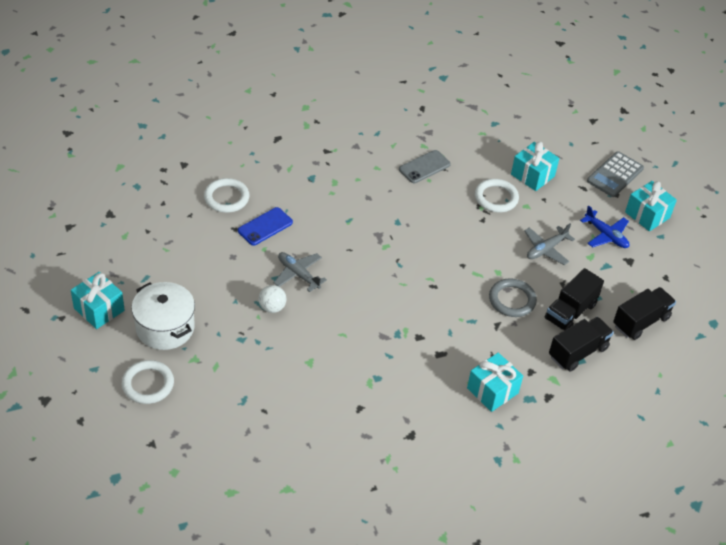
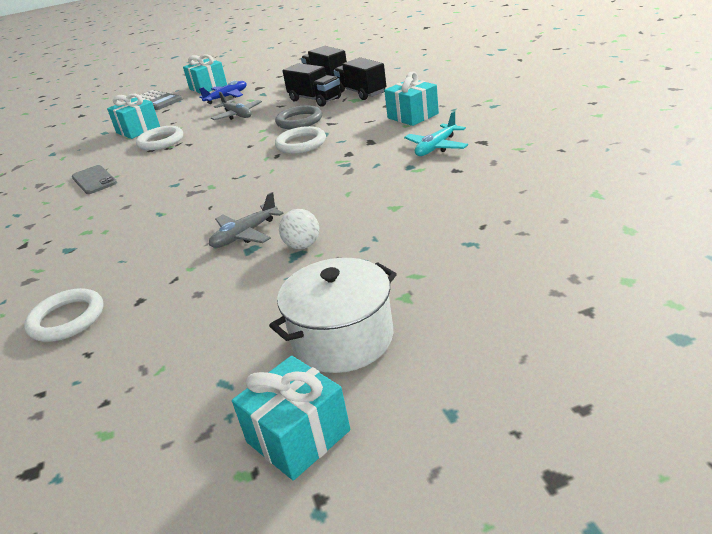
camera: 80 degrees left, 15 degrees down
white ring [122,360,174,404] -> white ring moved to [275,126,326,154]
blue phone [238,207,293,246] -> none
none -> turquoise plane [404,111,468,156]

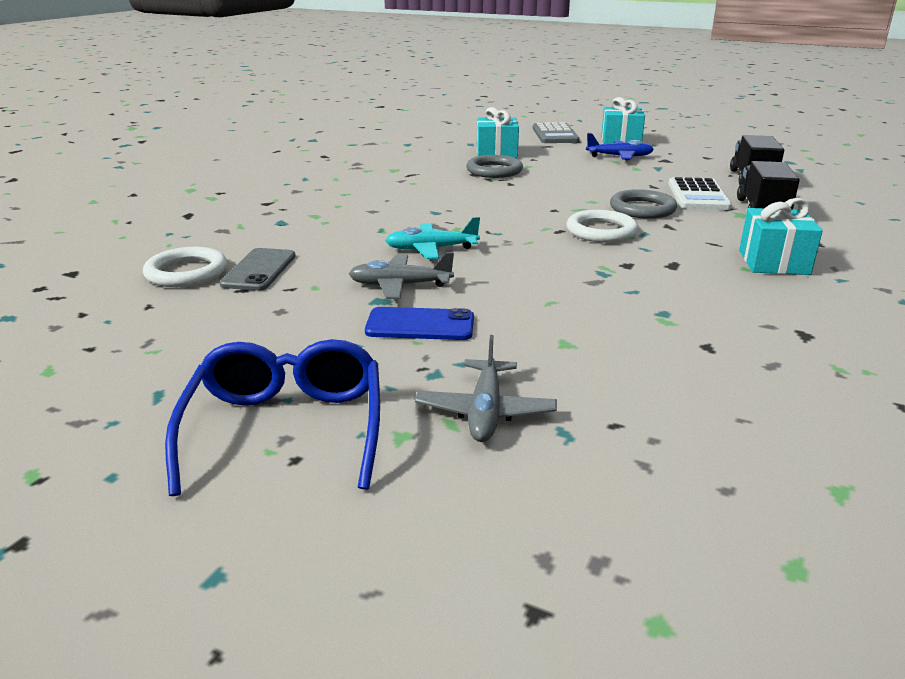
camera: 40 degrees right, 5 degrees down
grey phone [72,165,117,194] -> grey phone moved to [220,248,295,291]
white ring [136,126,183,150] -> grey ring [466,155,523,178]
grey plane [211,92,262,120] -> grey plane moved to [415,335,557,442]
turquoise gift [232,356,350,481] -> none
white pot [269,258,397,373] -> blue glasses [165,339,380,496]
white ball [279,209,319,249] -> blue phone [365,307,474,340]
black truck [282,63,341,107] -> white calculator [669,177,732,210]
turquoise plane [404,111,468,156] -> turquoise plane moved to [385,217,480,259]

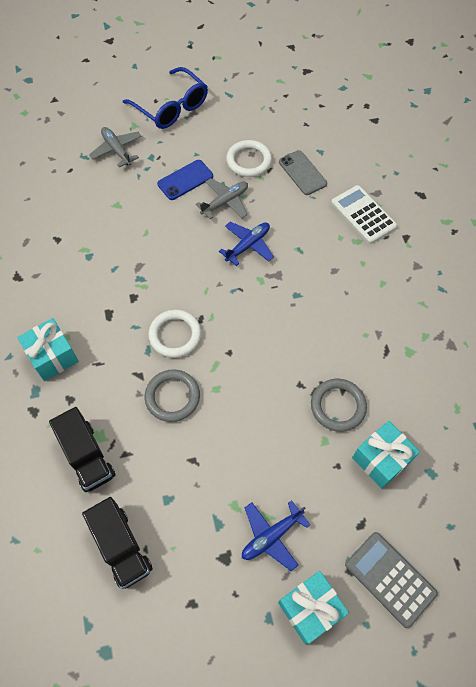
camera: 140 degrees right, 35 degrees up
white ring [143,247,227,287] -> white ring moved to [226,140,272,177]
turquoise plane [385,217,480,259] -> blue plane [219,222,274,266]
white calculator [669,177,732,210] -> white calculator moved to [331,185,397,244]

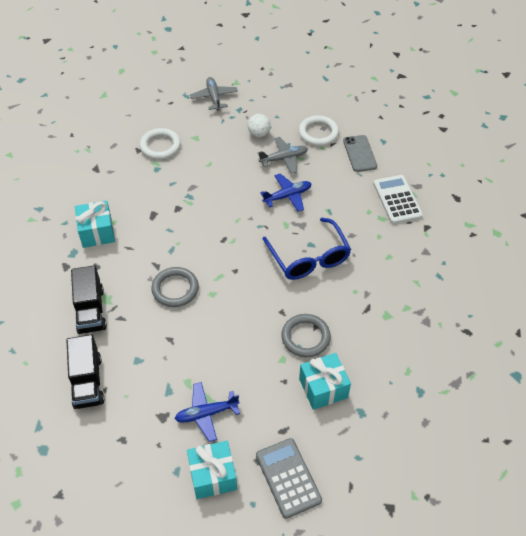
camera: 20 degrees right, 10 degrees down
blue glasses [123,67,208,129] -> blue glasses moved to [263,218,351,280]
white ring [148,310,201,358] -> white ring moved to [140,128,181,159]
blue phone [157,160,213,200] -> white ball [248,114,271,137]

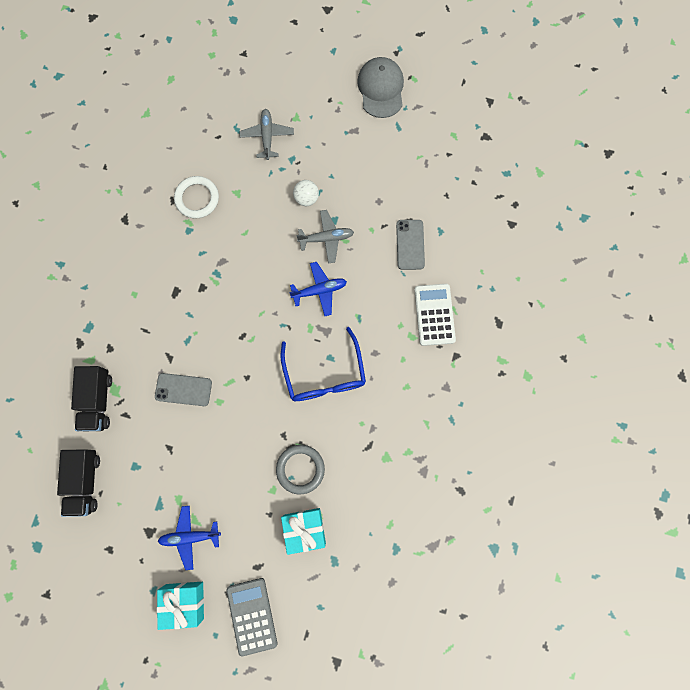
camera: 10 degrees right, 25 degrees up
turquoise gift [75,200,115,248] -> none
grey ring [151,267,199,307] -> grey phone [155,373,212,406]
white ring [299,115,339,146] -> none
none -> grey cap [357,57,404,118]

